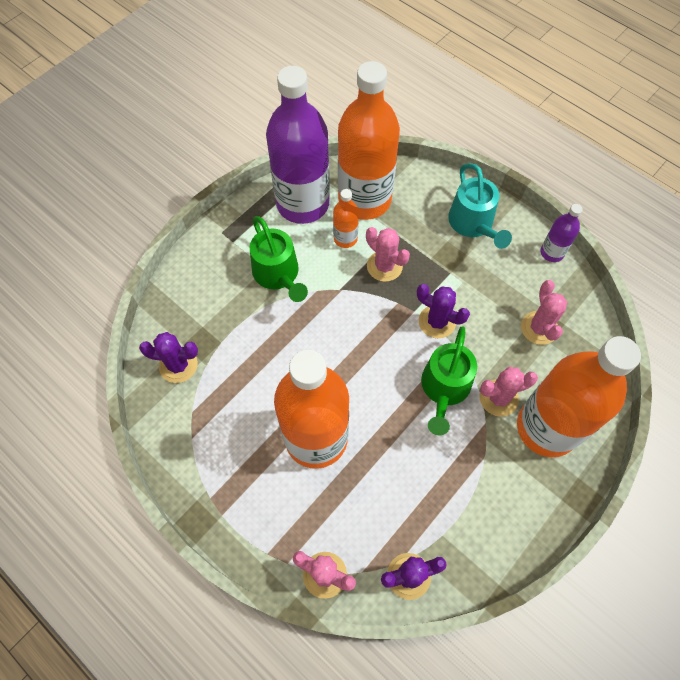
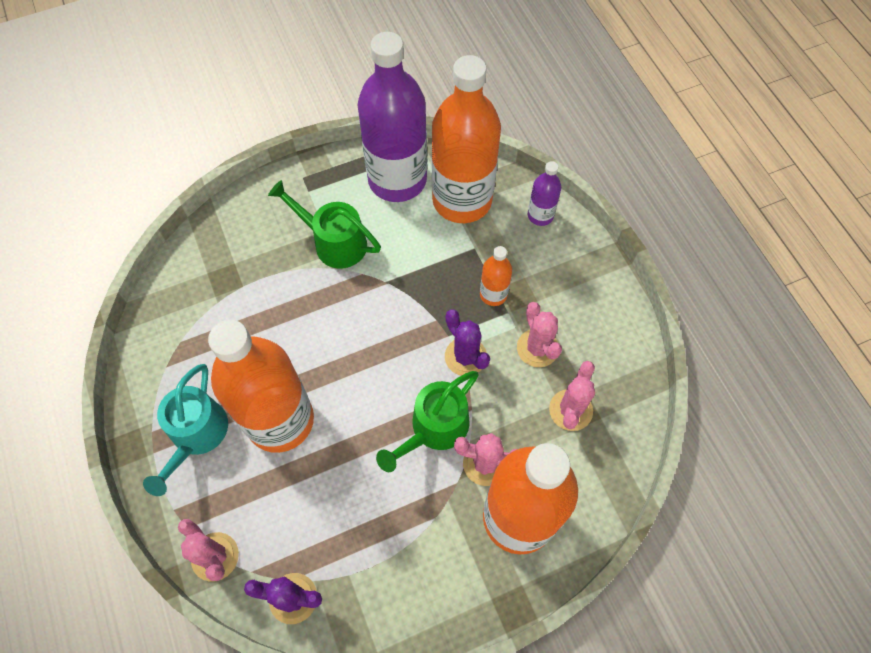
camera: 25 degrees right, 0 degrees up
purple cactus [139,332,198,383] -> none
green watering can [250,216,308,302] -> green watering can turned 120 degrees clockwise [268,180,381,269]
orange bottle [333,189,359,248] -> orange bottle moved to [480,246,512,306]
pink cactus [366,227,410,282] -> pink cactus moved to [517,302,562,367]
turquoise watering can [448,163,512,249] -> turquoise watering can moved to [143,364,228,496]
purple bottle [541,204,583,262] -> purple bottle moved to [528,161,561,226]

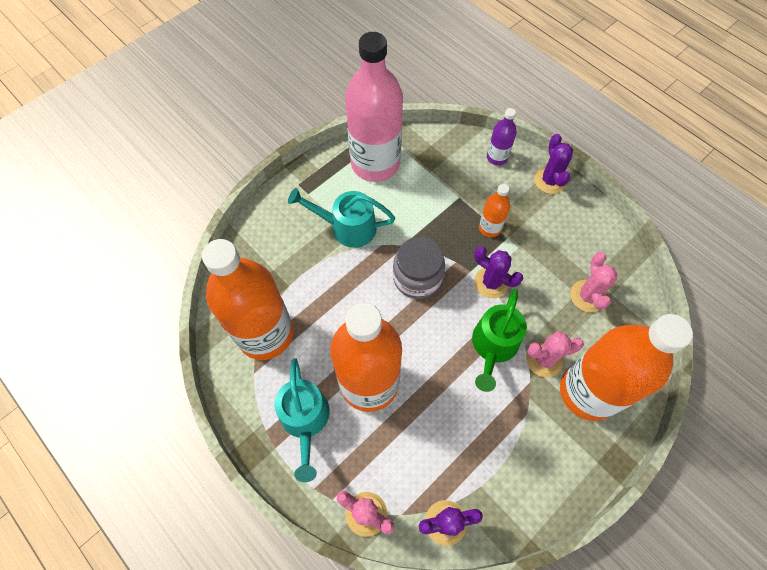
camera: 20 degrees left, 0 degrees up
green watering can [268,180,381,269] -> turquoise watering can [288,188,395,248]
purple bottle [357,32,427,202] -> pink bottle [345,32,403,182]
orange bottle [432,55,501,223] -> orange bottle moved to [202,239,293,360]
pink cactus [517,302,562,367] -> none
none -> grey jar [393,237,445,299]
none -> purple cactus [534,134,573,194]

